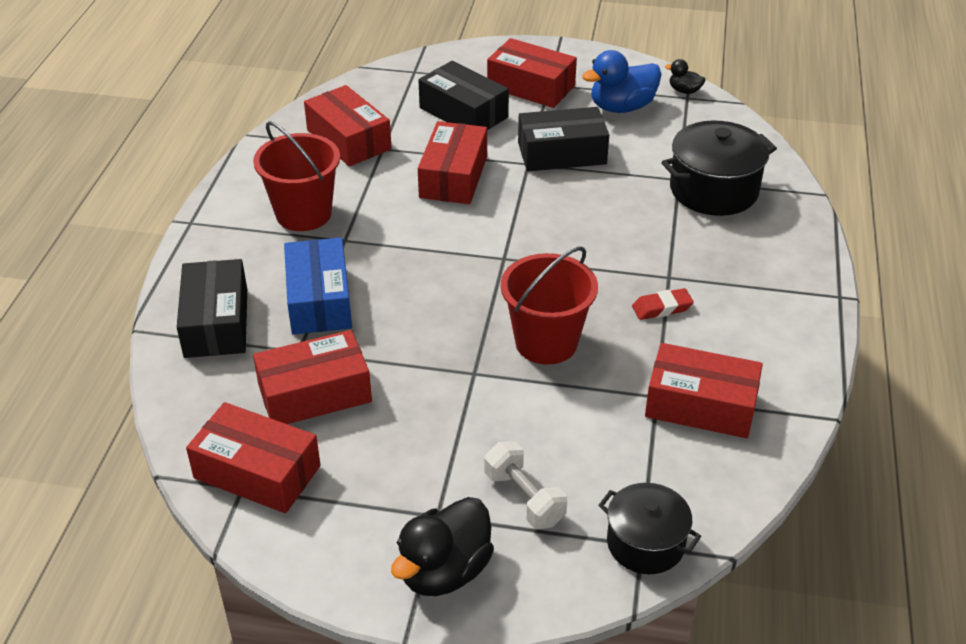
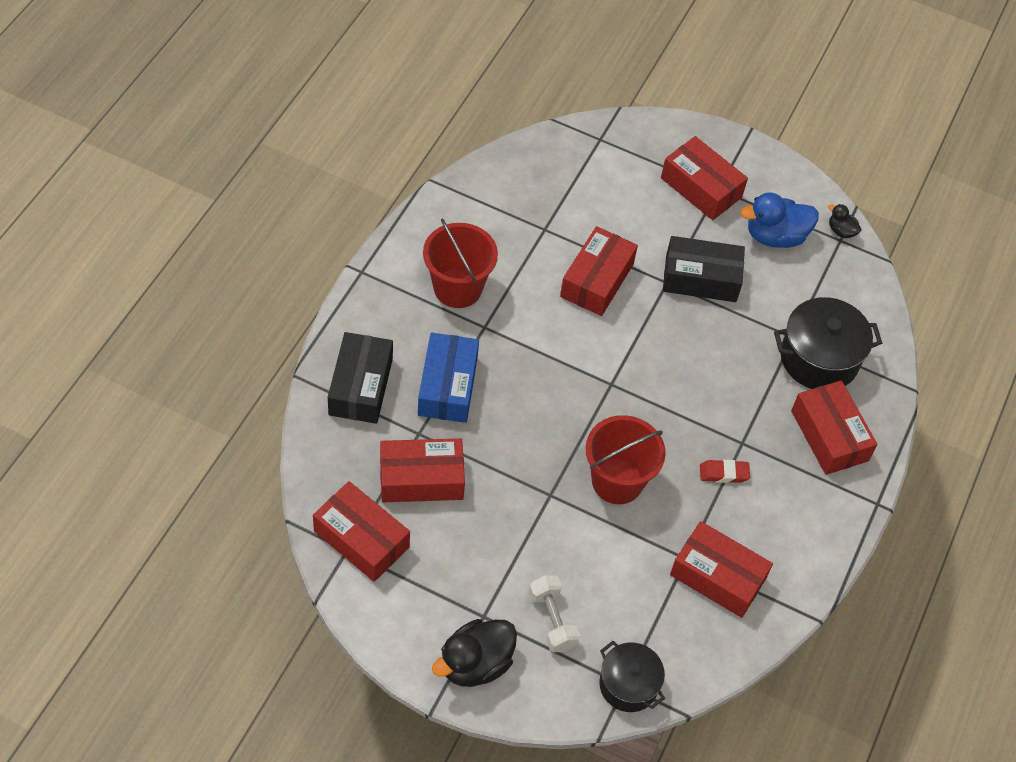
camera: 10 degrees right, 15 degrees up
red box [304,85,392,167] -> red box moved to [791,380,877,475]
black box [418,61,509,130] -> none

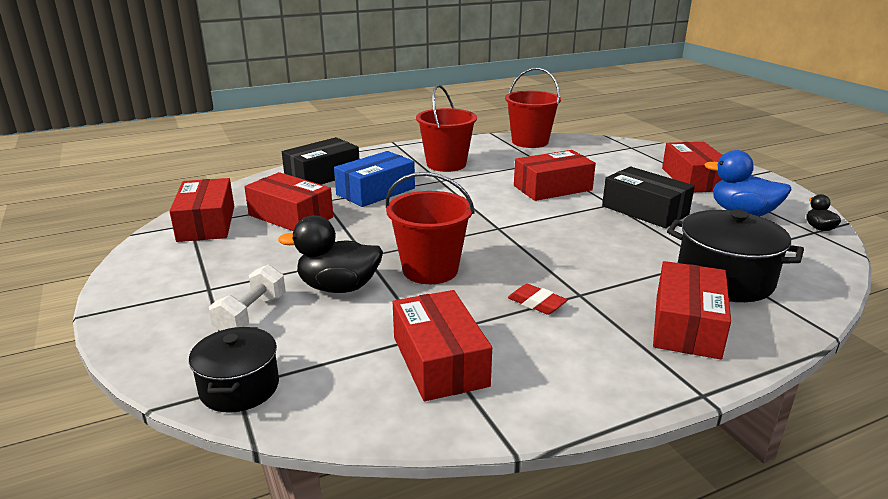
camera: 45 degrees right, 30 degrees down
black duck [432,619,517,687] -> black duck moved to [278,215,383,293]
none -> red bucket [505,68,561,148]

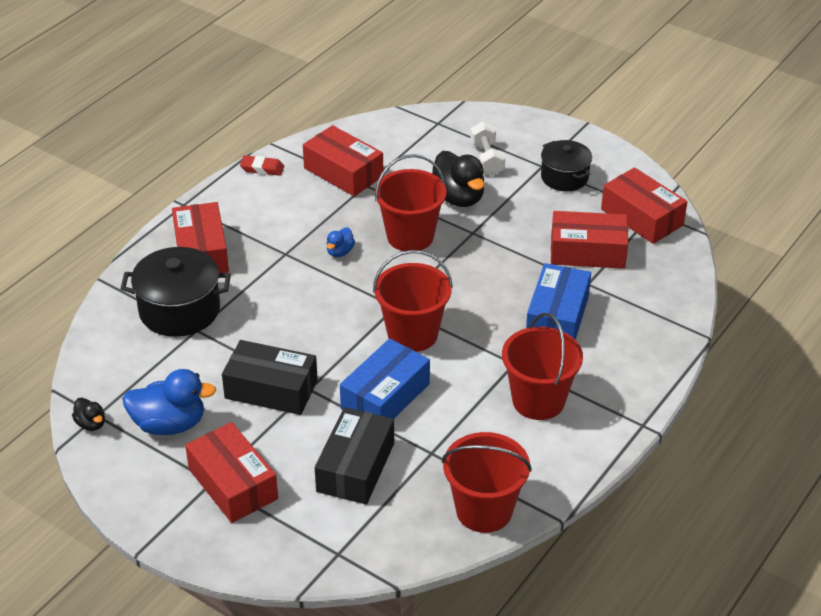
camera: 150 degrees right, 15 degrees up
black pot [189,327,279,413] -> black pot moved to [541,140,592,192]
black duck [278,215,383,293] -> black duck turned 90 degrees clockwise [432,151,485,207]
black box [282,137,359,184] -> black box moved to [315,407,394,505]
red eraser [508,284,568,315] -> red eraser moved to [240,156,284,176]
red box [514,150,596,201] -> blue box [340,338,430,419]
none -> blue duck [326,227,355,257]
none -> red bucket [373,250,453,352]

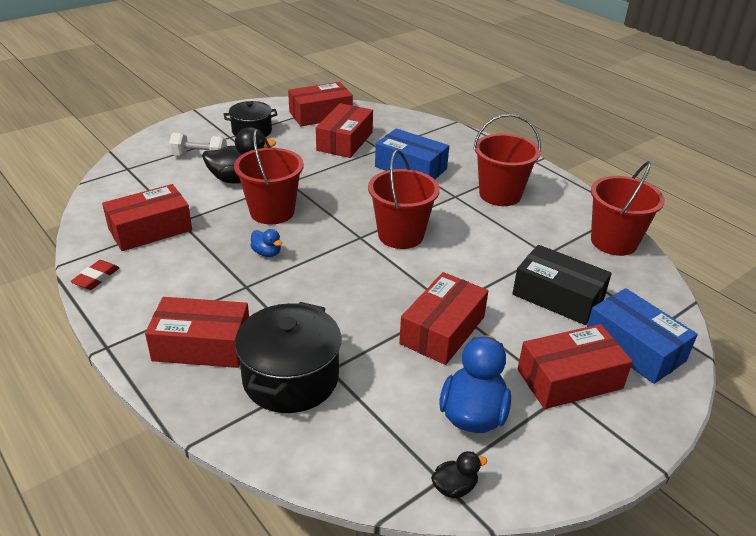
camera: 75 degrees left, 5 degrees down
black box [222,340,318,415] -> red box [399,272,488,365]
blue box [340,338,430,419] -> blue box moved to [587,288,698,384]

